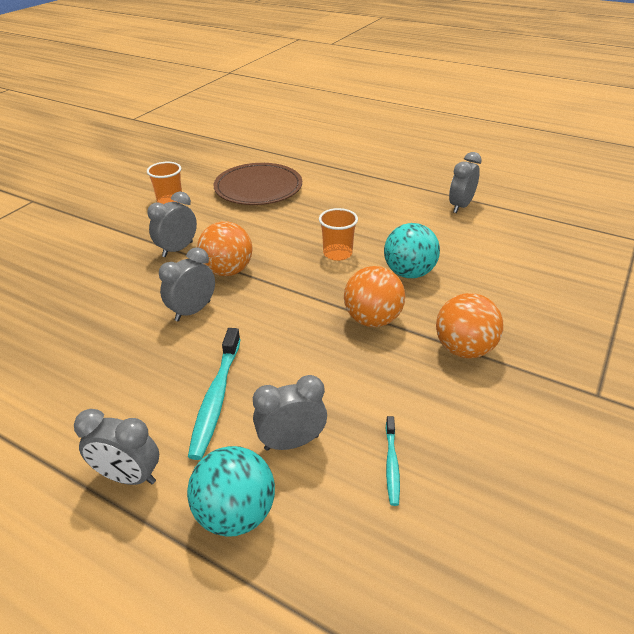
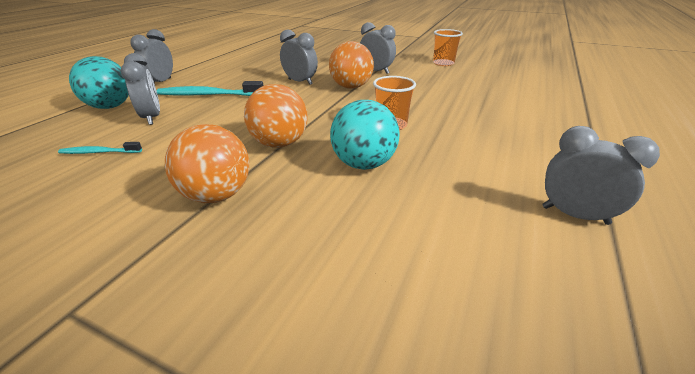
camera: 85 degrees right, 5 degrees down
brown plate [214,163,302,205] -> none

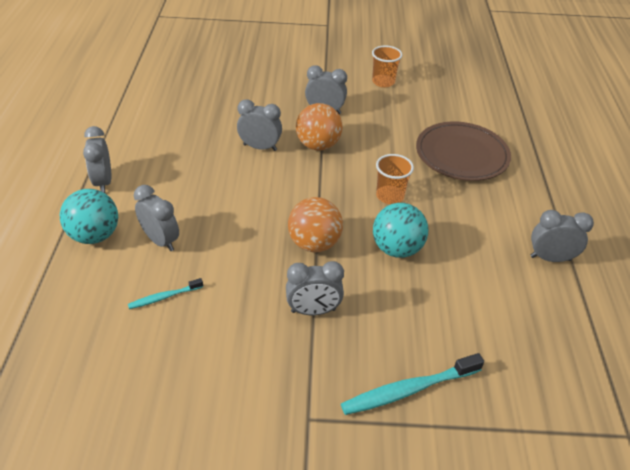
camera: 25 degrees left, 10 degrees up
turquoise toothbrush [156,81,264,96] -> turquoise toothbrush moved to [341,353,484,415]
orange ball [165,124,249,203] -> grey clock [286,261,344,315]
none -> brown plate [416,121,511,181]

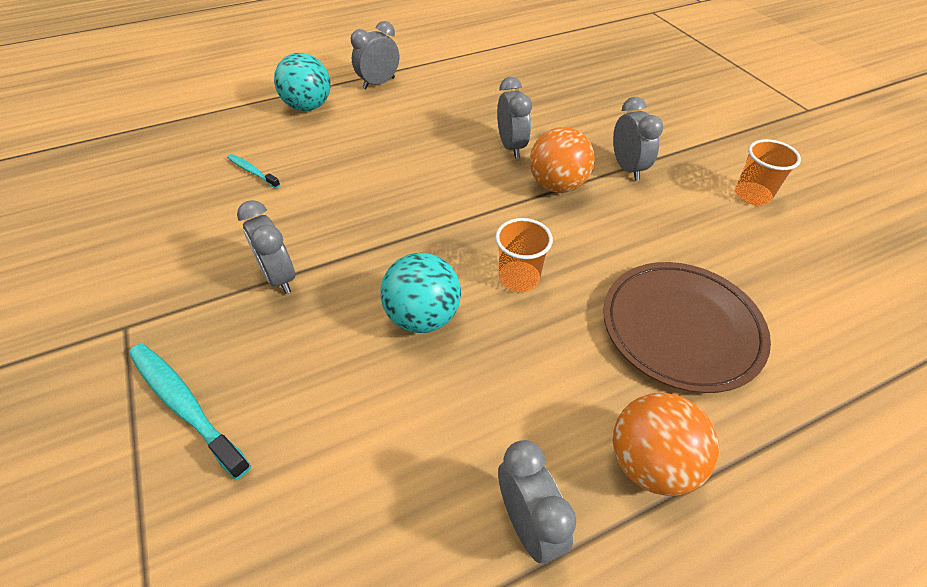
camera: 65 degrees right, 5 degrees up
grey clock [134,185,179,251] -> none
orange ball [288,197,343,252] -> orange ball moved to [613,393,719,496]

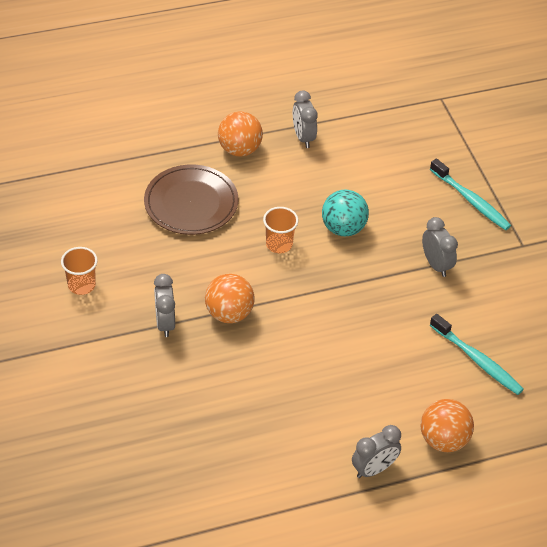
camera: 175 degrees left, 0 degrees up
turquoise toothbrush [227,154,280,188] -> turquoise toothbrush [430,314,524,395], size x1.82
turquoise ball [274,53,330,111] -> orange ball [421,399,474,452]
grey clock [497,77,532,158] -> none

